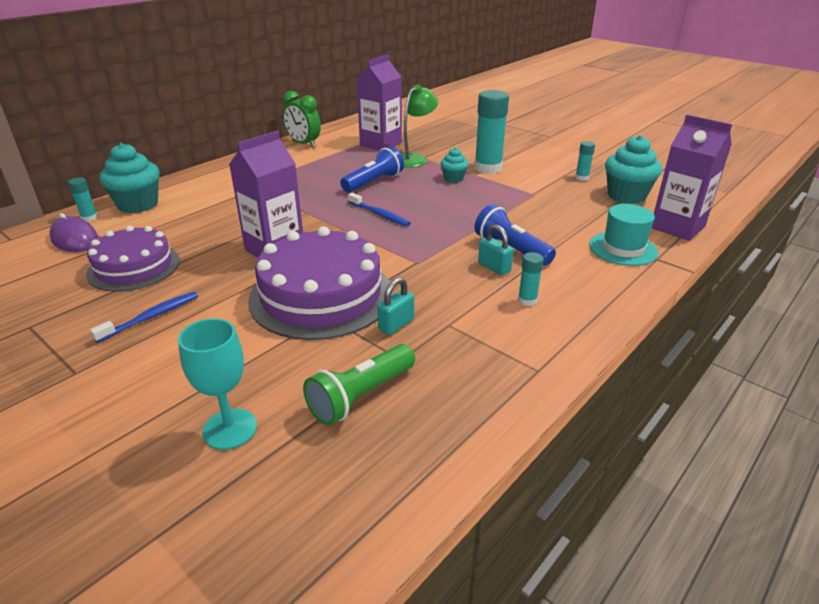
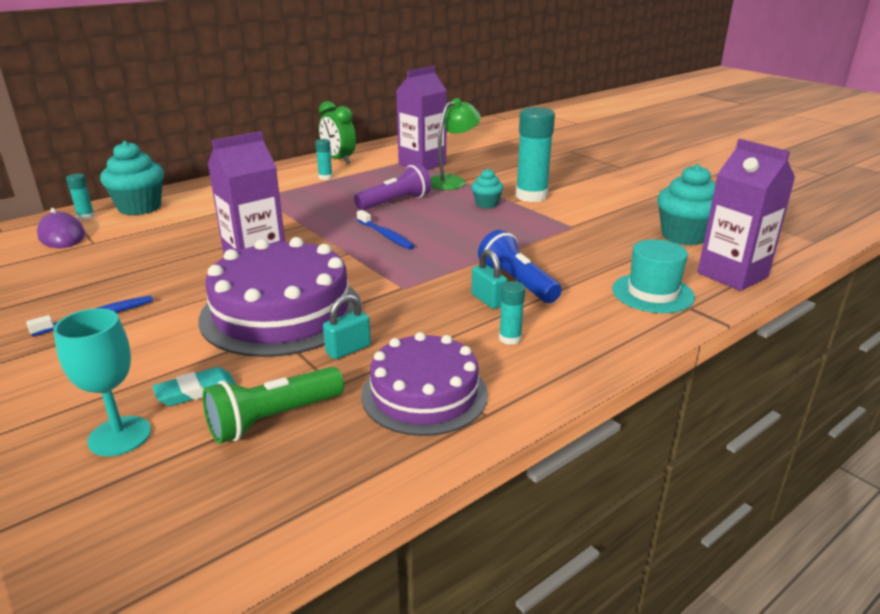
camera: 10 degrees right, 5 degrees down
purple cake [86,226,180,292] -> purple cake moved to [361,332,488,436]
blue flashlight [340,146,404,193] -> purple flashlight [354,164,431,211]
turquoise glue stick [575,141,595,181] -> turquoise glue stick moved to [315,139,333,180]
none -> turquoise eraser [152,367,236,406]

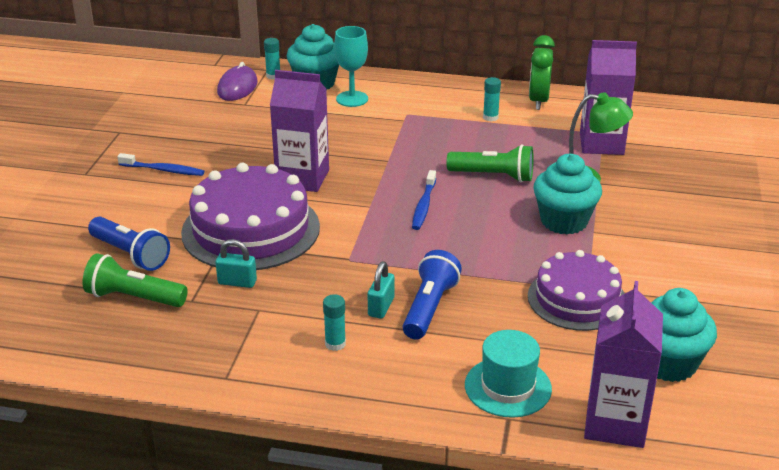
camera: 50 degrees right, 5 degrees up
turquoise goblet [53,308,151,456] -> turquoise goblet moved to [334,26,368,107]
turquoise eraser [152,367,236,406] -> blue flashlight [88,217,170,271]
purple flashlight [354,164,431,211] -> green flashlight [446,144,534,182]
purple cake [361,332,488,436] -> purple cake moved to [528,250,625,331]
turquoise cupcake [471,169,504,209] -> turquoise cupcake [534,154,602,234], size x1.81
turquoise glue stick [516,107,555,202] -> none

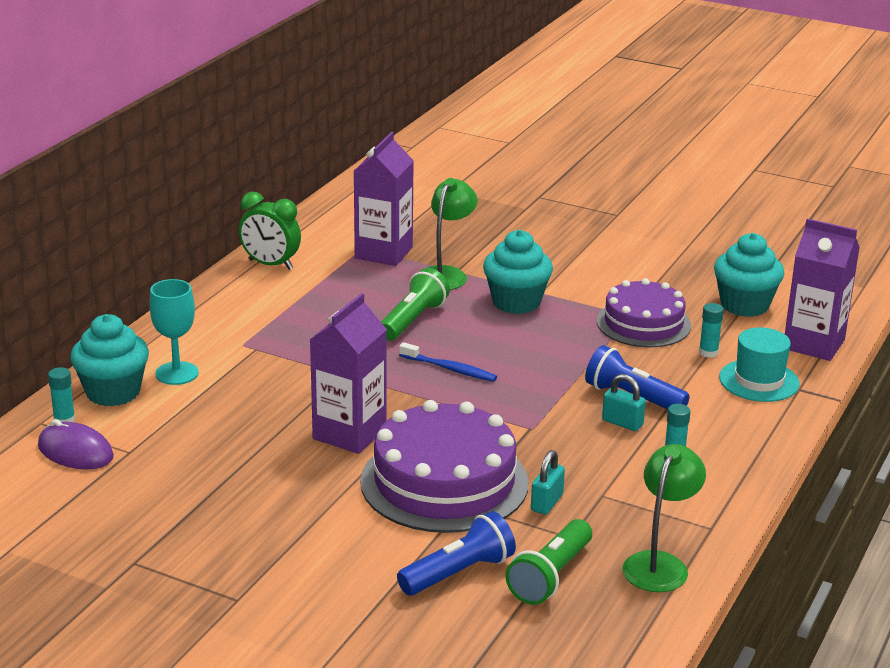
camera: 75 degrees left, 5 degrees down
blue toothbrush [117,153,204,176] -> none
turquoise glue stick [483,77,501,121] -> turquoise glue stick moved to [699,303,724,358]
none -> green lamp [622,444,706,592]

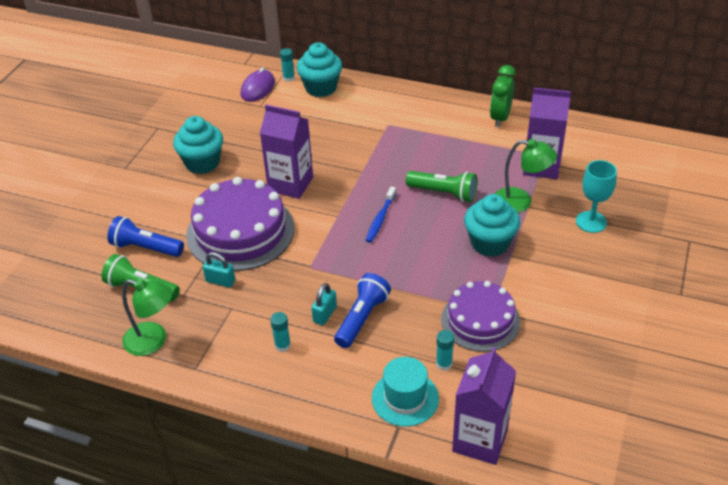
camera: 85 degrees right, 15 degrees up
turquoise goblet [149,279,199,385] -> turquoise goblet moved to [576,160,617,233]
blue flashlight [397,511,516,596] -> blue flashlight turned 150 degrees clockwise [108,216,184,257]
turquoise cupcake [714,233,784,317] -> turquoise cupcake moved to [173,116,223,174]

